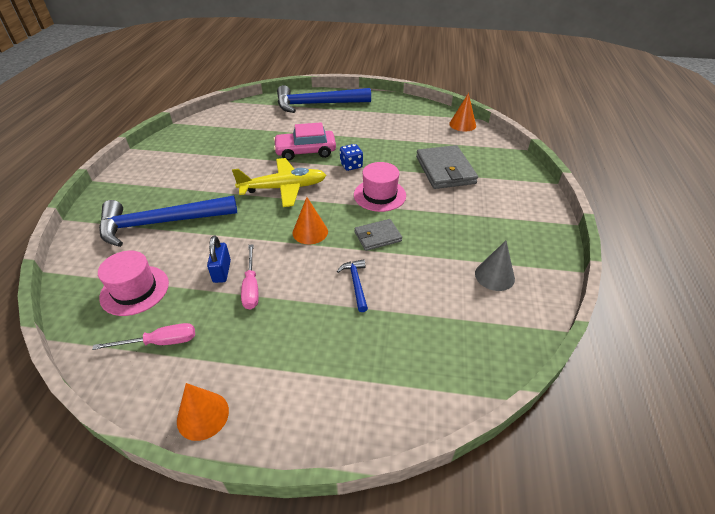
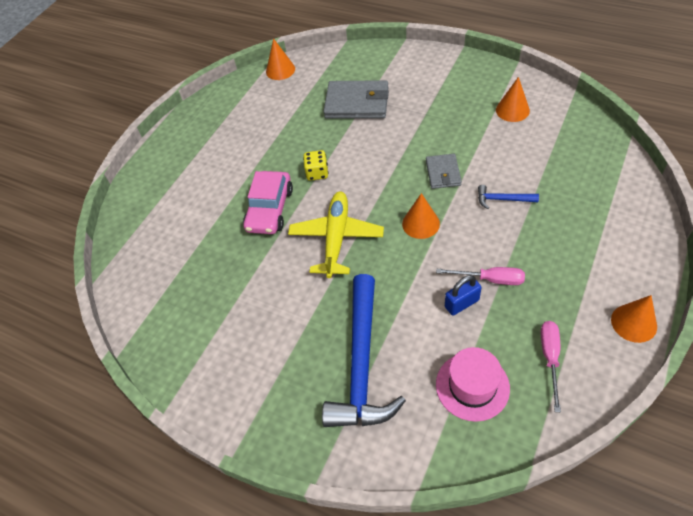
camera: 65 degrees left, 10 degrees up
blue padlock [207,236,231,283] -> blue padlock turned 45 degrees counterclockwise [445,275,481,316]
blue hammer [277,85,371,113] -> none
blue dice [340,144,363,171] -> yellow dice [303,150,328,181]
pink hat [354,162,406,212] -> none
grey cone [475,241,515,291] -> orange cone [496,77,530,122]

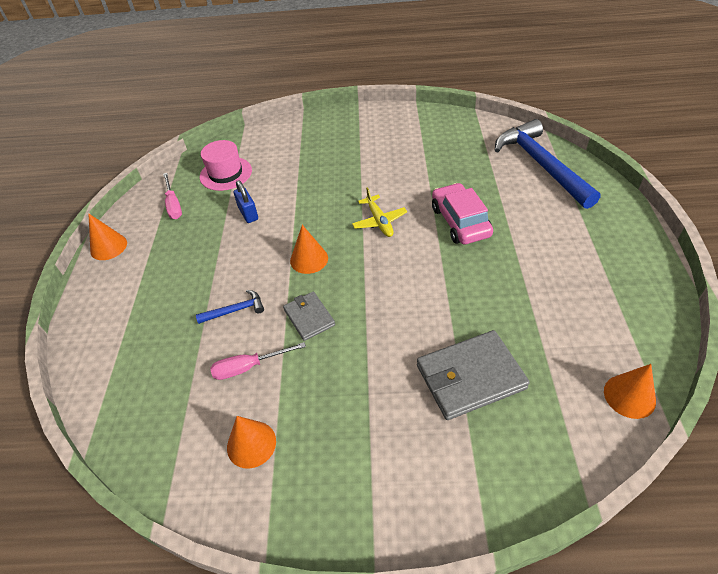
camera: 150 degrees right, 5 degrees down
yellow plane [288,191,384,278] -> yellow plane [352,187,407,237], size x0.62
yellow dice [303,150,328,181] -> none
blue hammer [322,274,406,427] -> blue hammer moved to [495,119,600,209]
pink screwdriver [436,267,525,285] -> pink screwdriver moved to [210,342,306,380]
blue padlock [445,275,481,316] -> blue padlock turned 60 degrees counterclockwise [234,180,258,223]

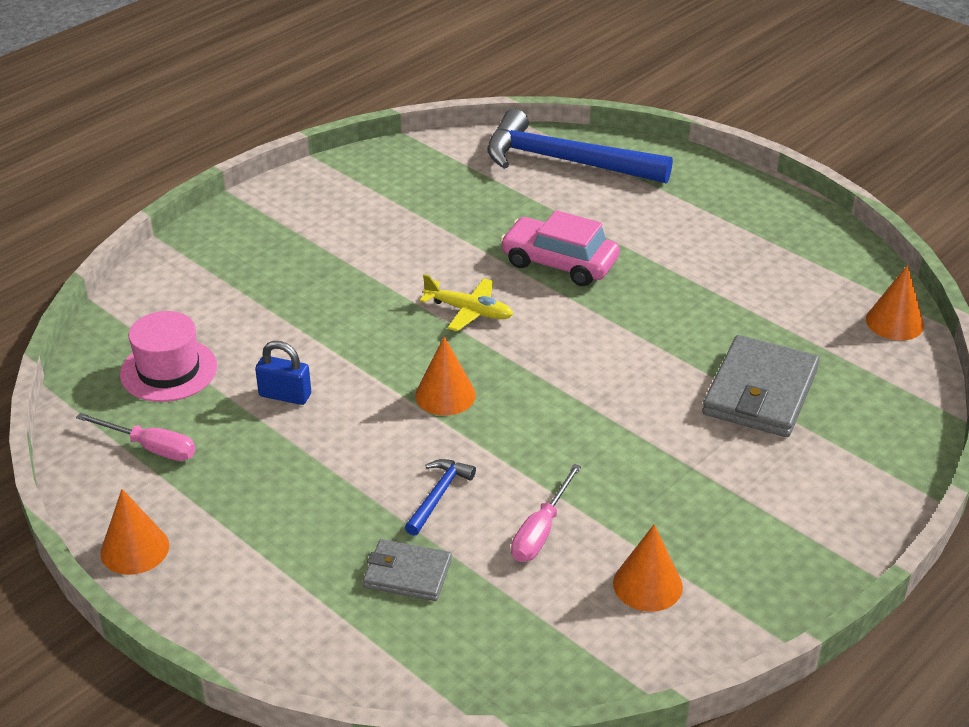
camera: 50 degrees left, 10 degrees down
grey wallet [283,291,335,341] -> grey wallet moved to [363,539,452,601]

